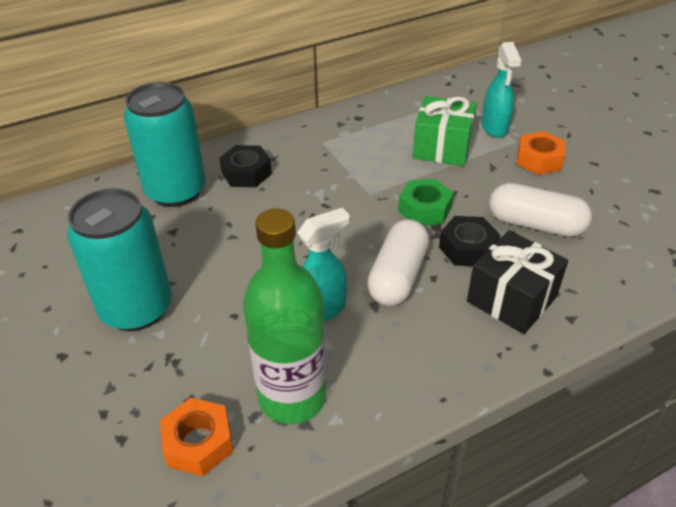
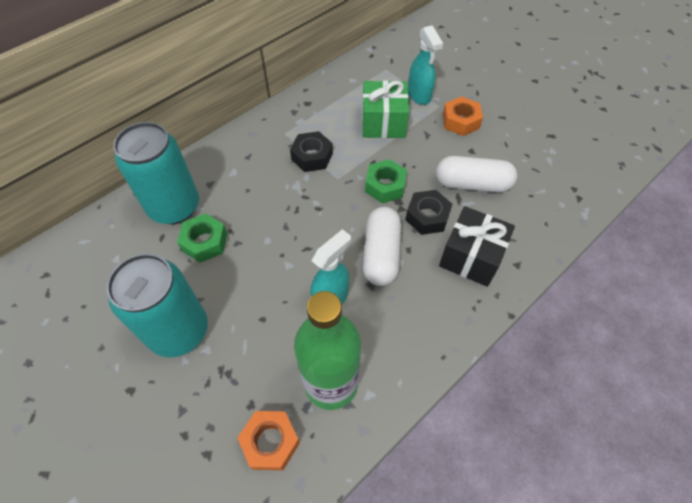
camera: 15 degrees left, 15 degrees up
black nut [219,145,272,187] -> black nut moved to [290,131,333,172]
none -> green nut [177,213,227,263]

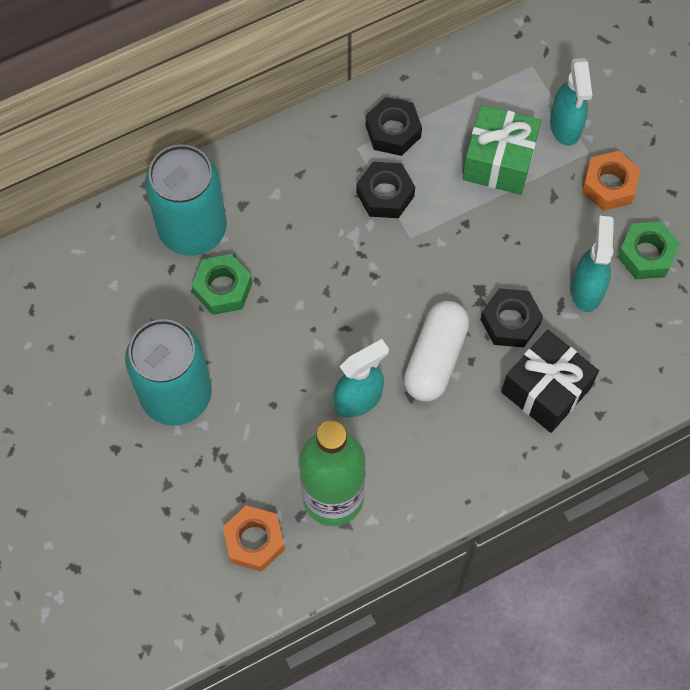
camera: 15 degrees right, 10 degrees up
green nut [365,159,407,203] -> green nut moved to [617,222,680,279]
white capsule [436,156,517,192] -> turquoise spray bottle [571,216,614,312]
none -> black nut [366,97,422,156]

